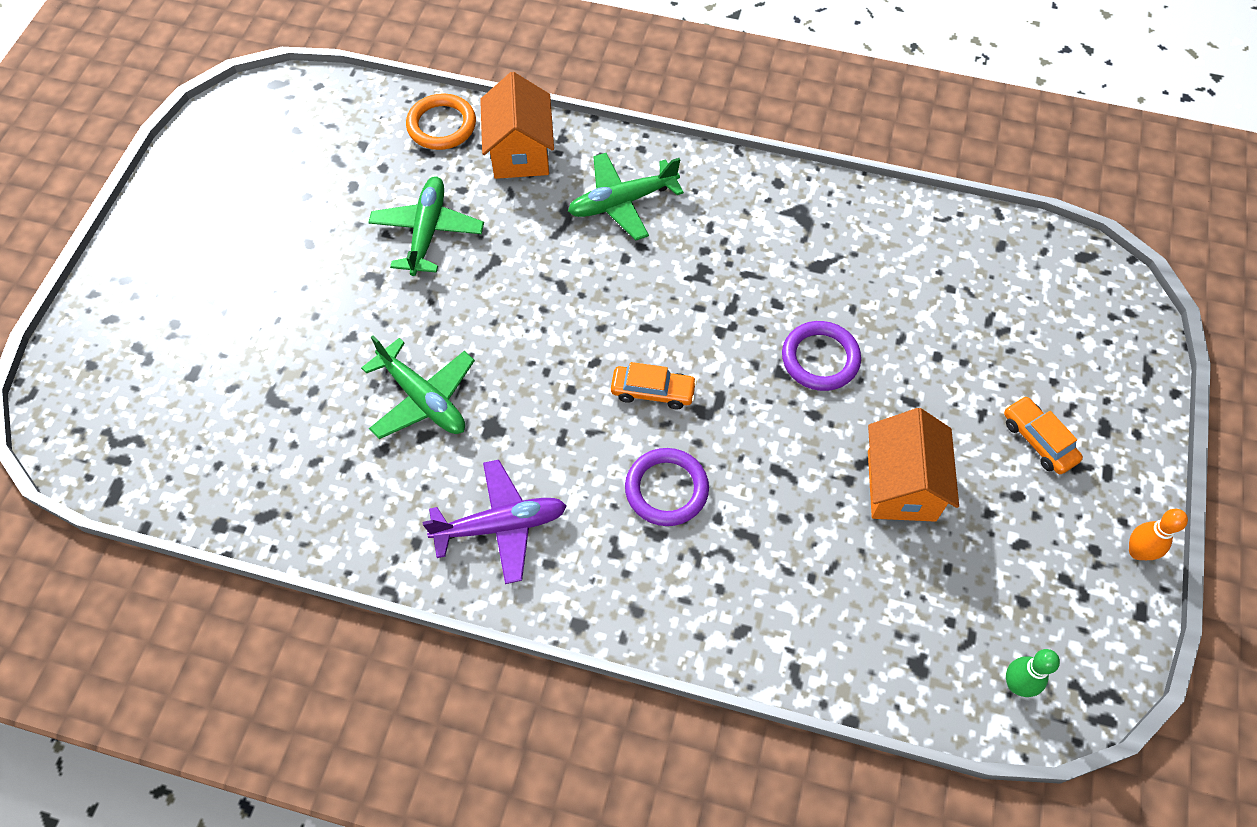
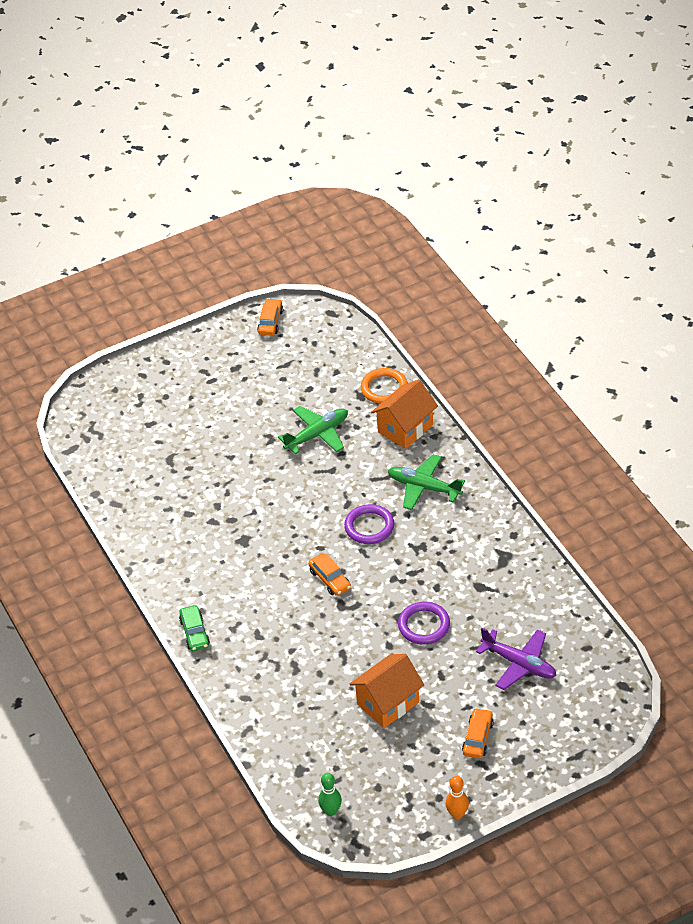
camera: 50 degrees right, 15 degrees down
green plane [361,336,475,439] -> none
purple plane [422,460,567,584] -> purple plane moved to [476,628,556,690]
purple ring [625,448,709,526] -> purple ring moved to [344,504,394,544]
none -> green car [179,605,210,651]
none -> orange car [257,298,283,336]

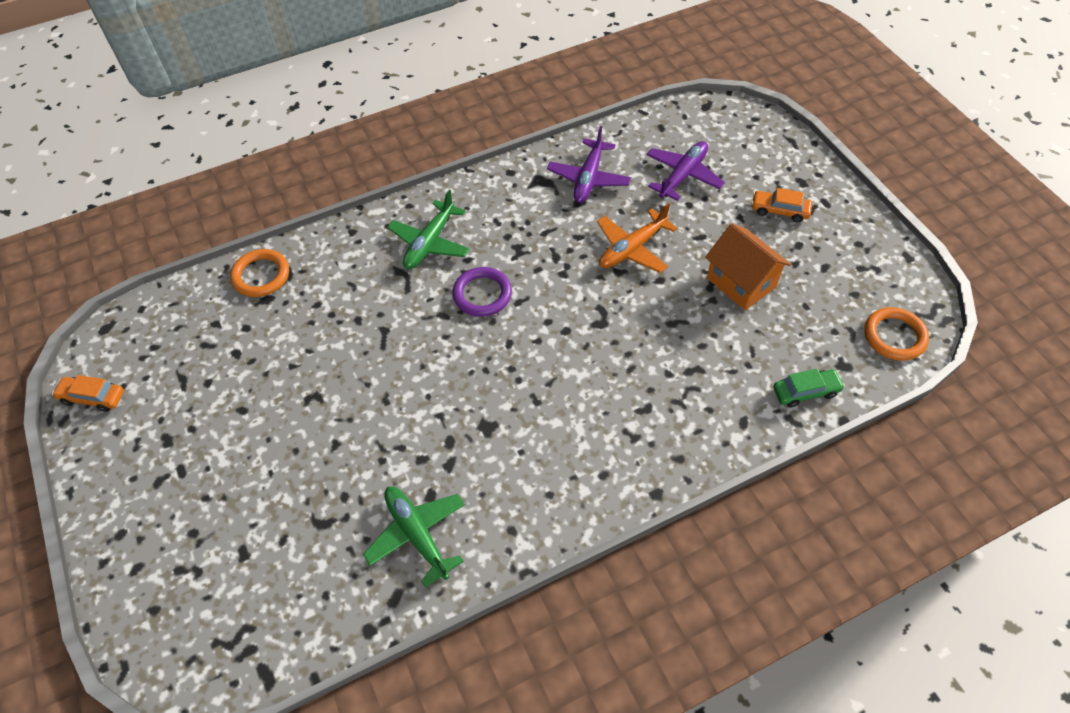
camera: 90 degrees left, 10 degrees up
green car [179,605,210,651] -> green car moved to [773,369,845,408]
green plane [278,406,348,455] -> green plane moved to [363,486,465,587]
orange car [308,554,351,596] -> none
green bowling pin [318,773,342,816] -> orange ring [864,307,929,361]
orange house [371,379,438,449] -> none
purple ring [398,602,450,644] -> orange plane [597,203,677,273]
orange bowling pin [445,776,469,819] -> none
none -> purple plane [547,126,631,203]

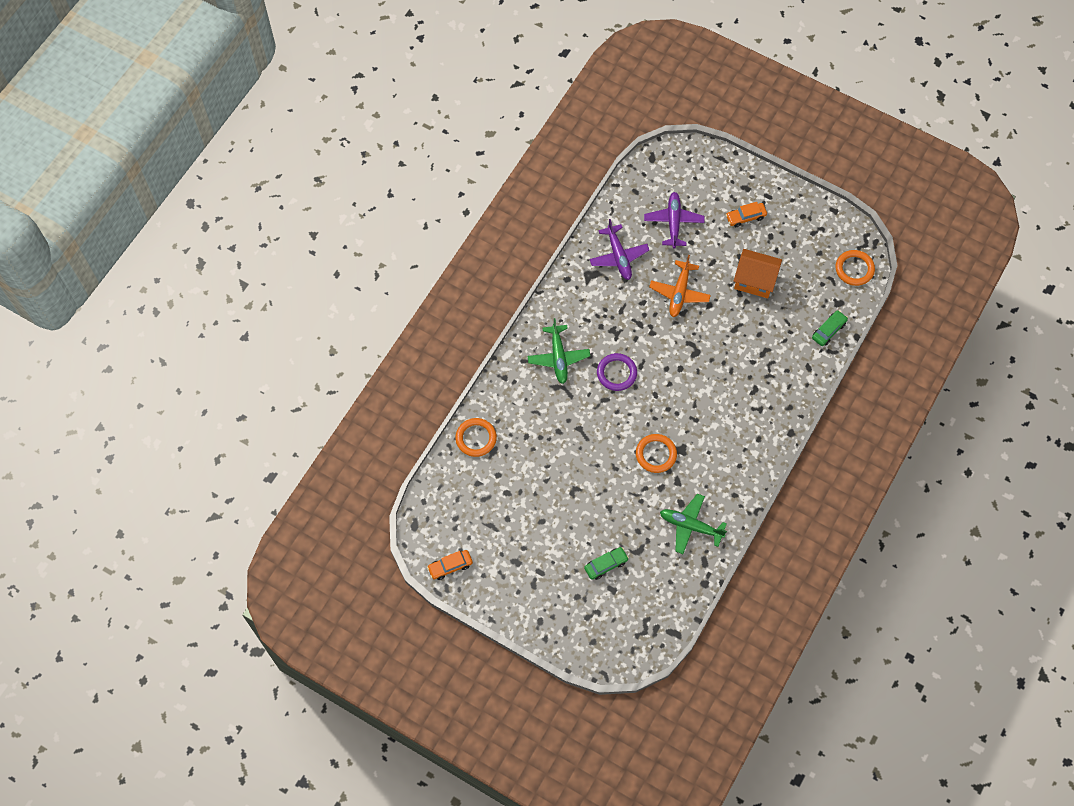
camera: 35 degrees left, 10 degrees up
none -> green car [584,547,629,580]
none -> orange ring [636,434,677,473]

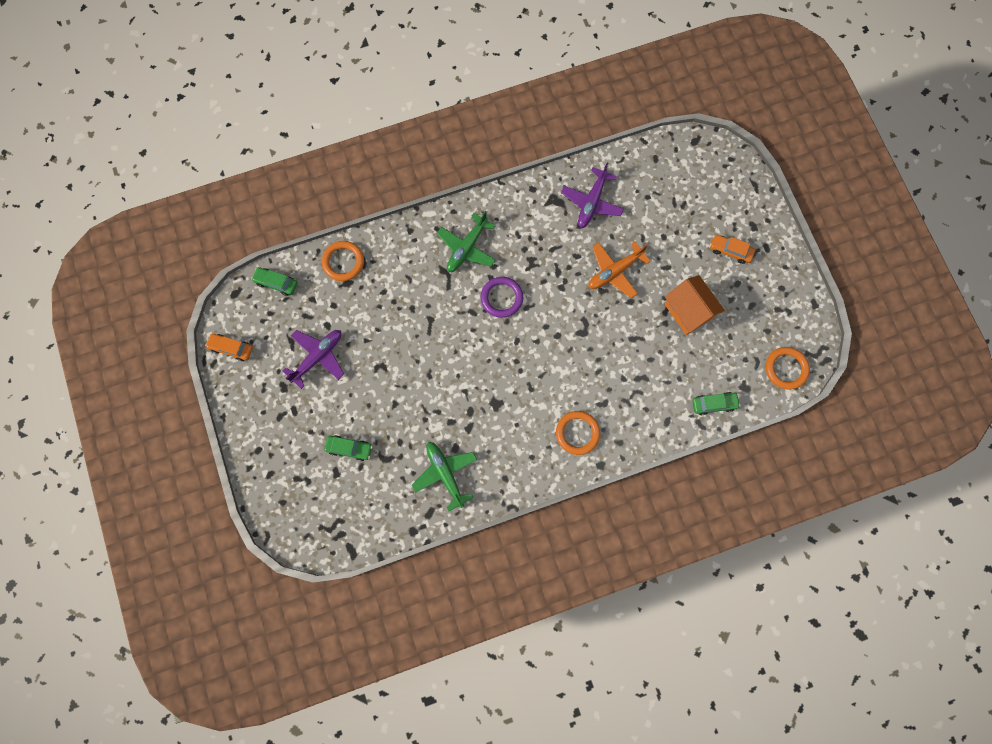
camera: 40 degrees right, 10 degrees up
orange ring [636,434,677,473] -> orange ring moved to [556,411,600,455]
purple plane [644,192,704,248] -> purple plane moved to [283,330,344,389]
none -> green car [251,267,298,296]

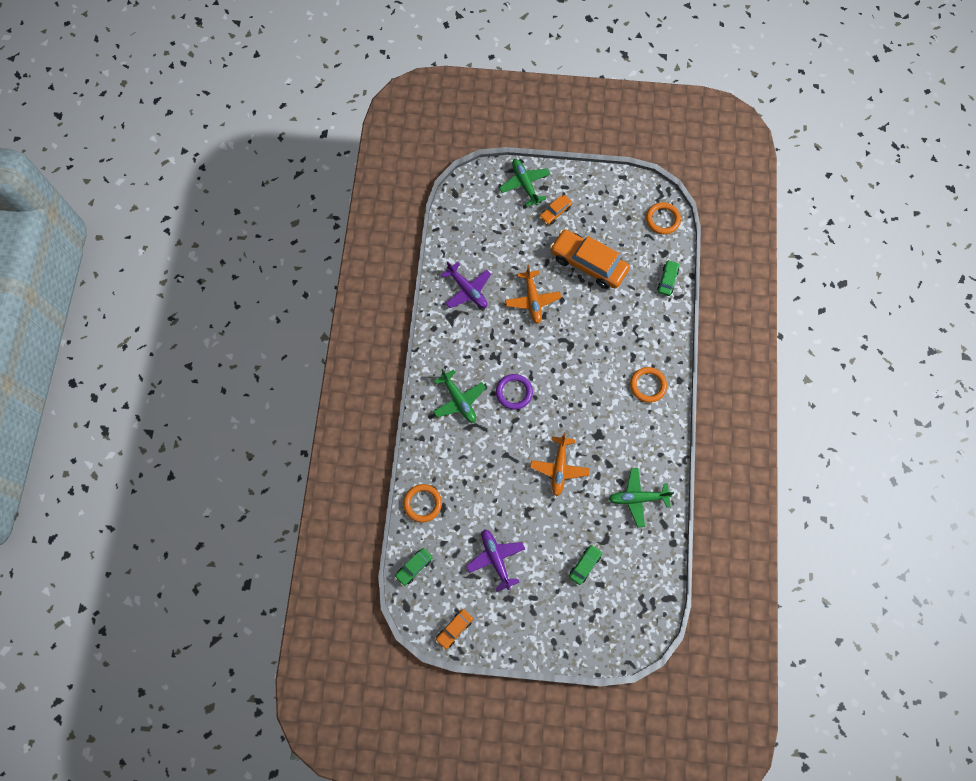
camera: 65 degrees left, 5 degrees down
orange house [665,275,725,335] -> orange car [550,229,630,289]
none -> green plane [499,159,550,207]
none -> orange plane [530,432,590,497]

